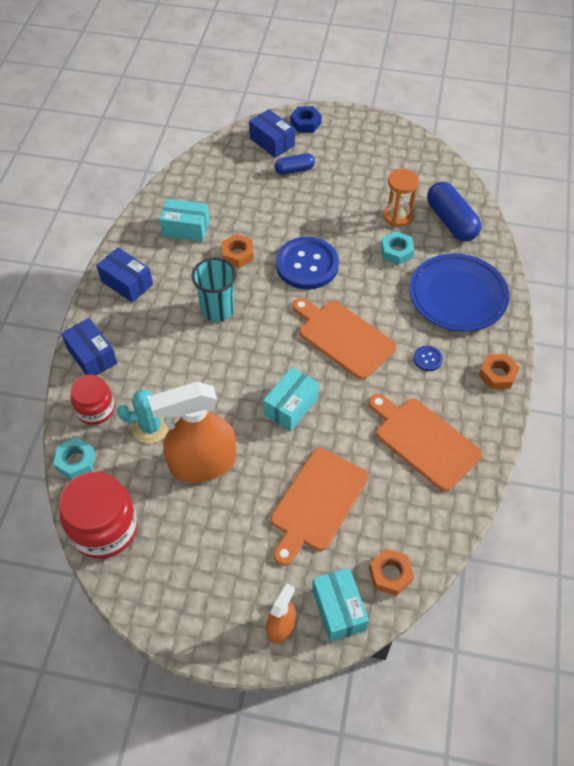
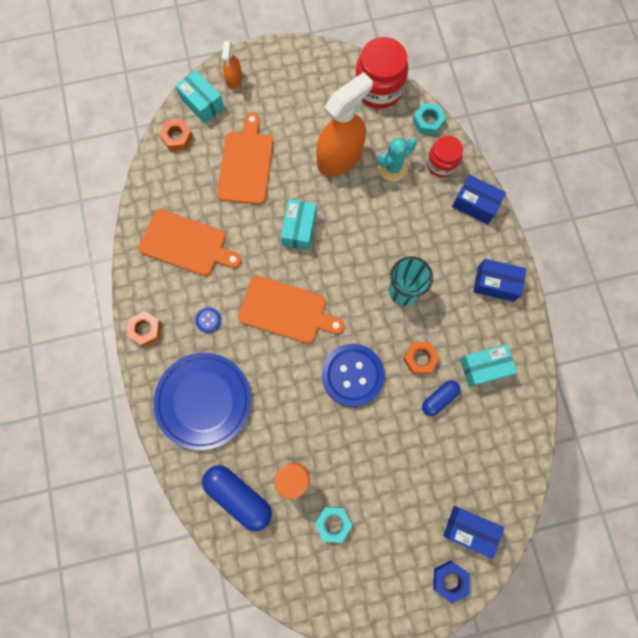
camera: 155 degrees right, 20 degrees up
blue capsule [274,153,315,175] -> blue capsule moved to [422,380,460,416]
turquoise nut [381,231,414,265] -> turquoise nut moved to [315,506,352,543]

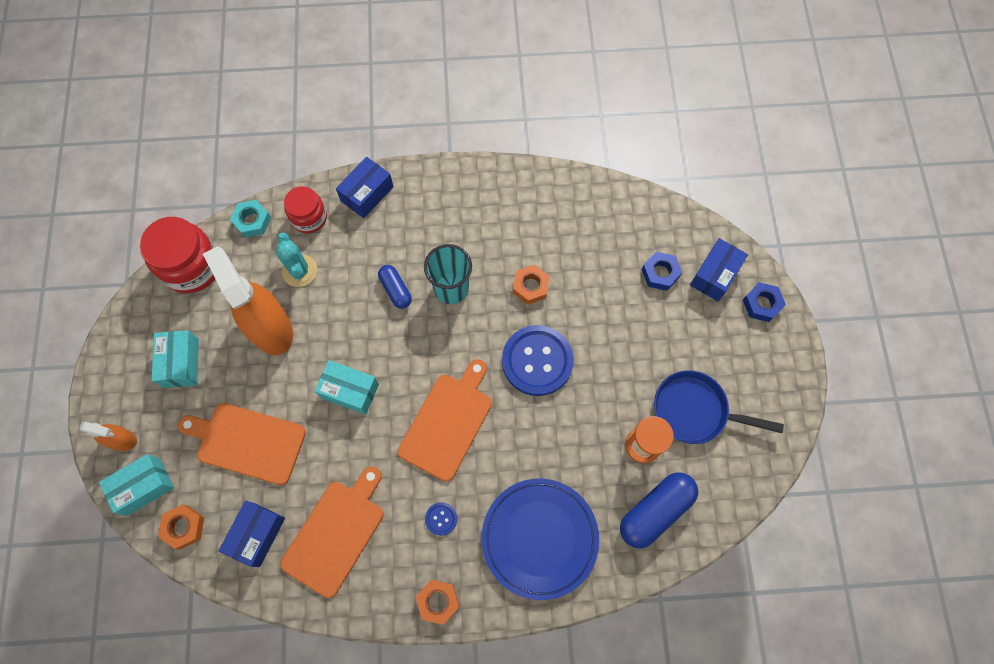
camera: 80 degrees left, 5 degrees down
turquoise nut [315,506,352,543] -> blue pan [654,371,784,444]
blue capsule [422,380,460,416] -> blue capsule moved to [378,265,412,309]
turquoise box [460,344,517,387] -> turquoise box moved to [151,330,199,388]
blue box [473,259,526,302] -> blue box moved to [219,500,285,567]
none -> blue nut [642,252,682,291]

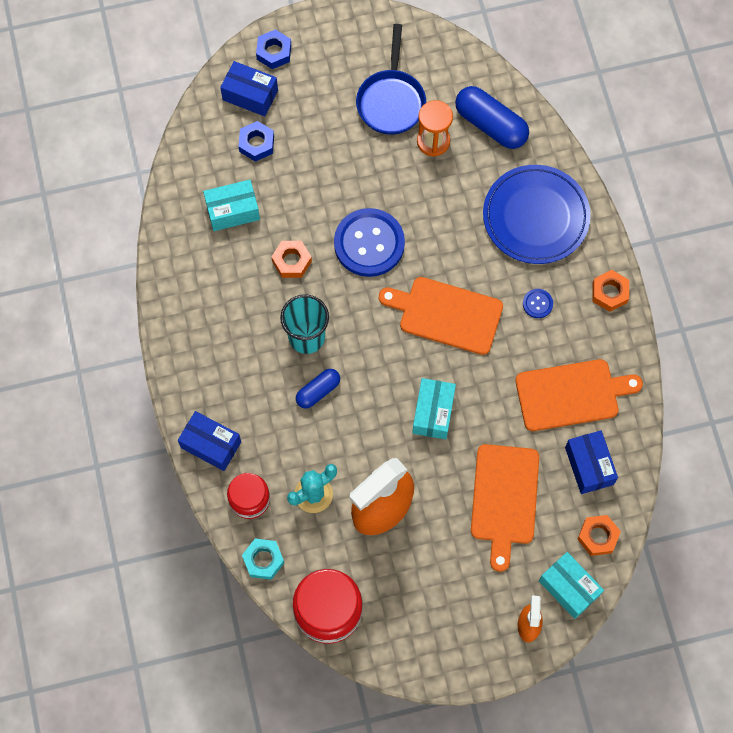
camera: 100 degrees left, 0 degrees up
turquoise box [151,330,199,388] -> turquoise box moved to [203,180,260,231]
blue box [219,500,285,567] -> blue box turned 60 degrees clockwise [565,430,618,494]
orange cutting board [280,466,384,598] -> orange cutting board turned 150 degrees clockwise [515,359,643,431]

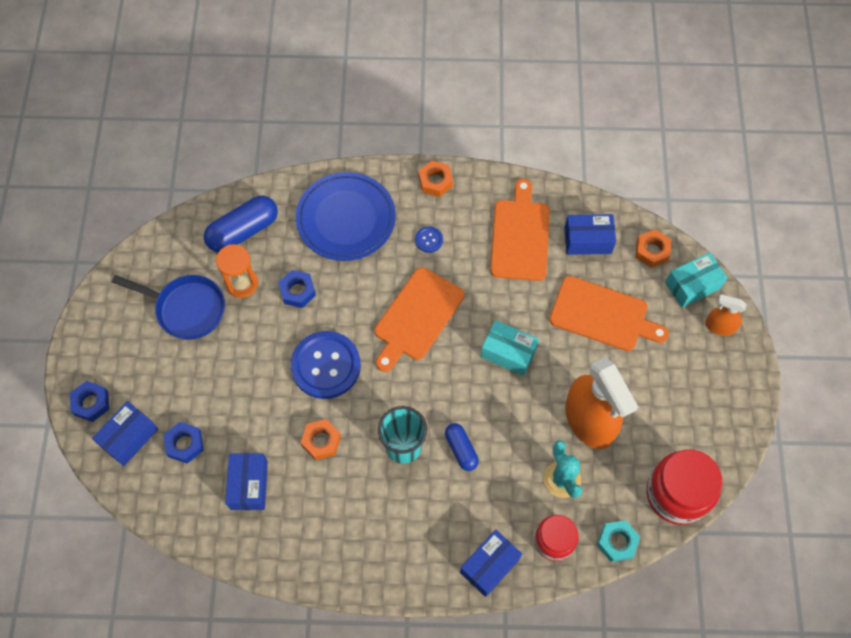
camera: 75 degrees left, 5 degrees down
turquoise box [203,180,260,231] -> blue box [225,453,268,510]
none -> blue nut [278,270,316,308]

